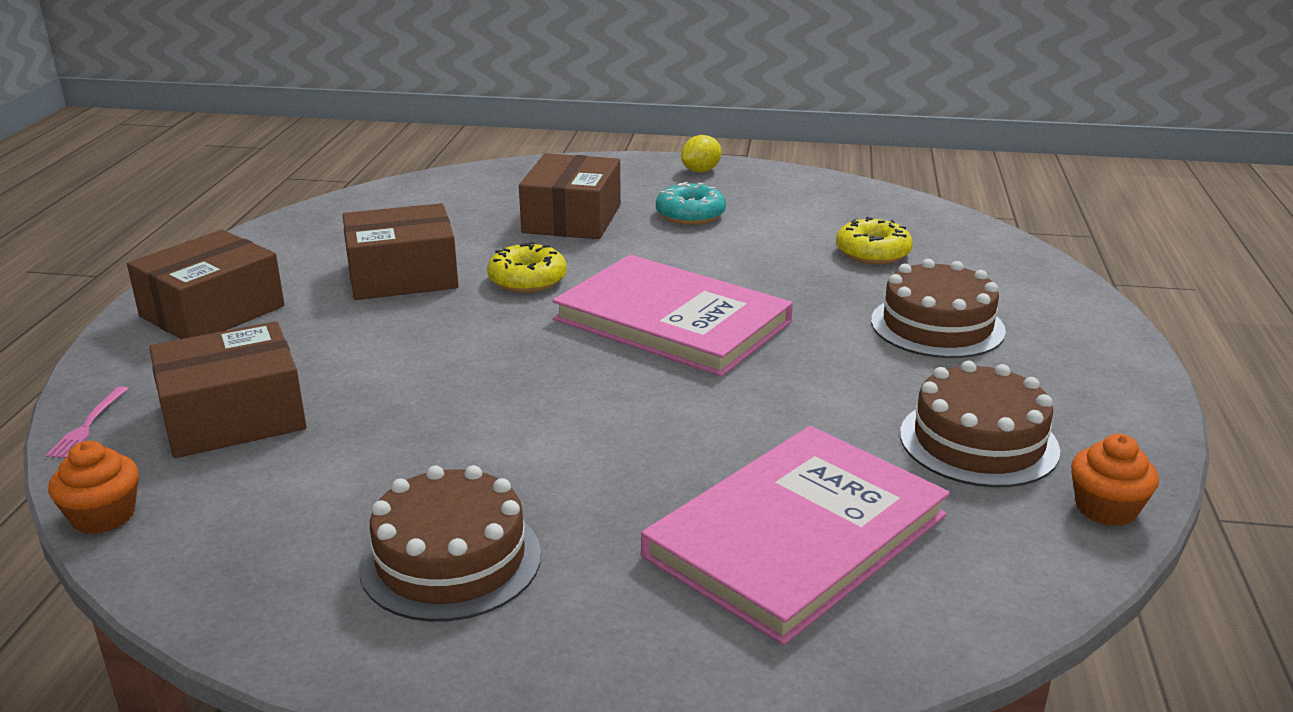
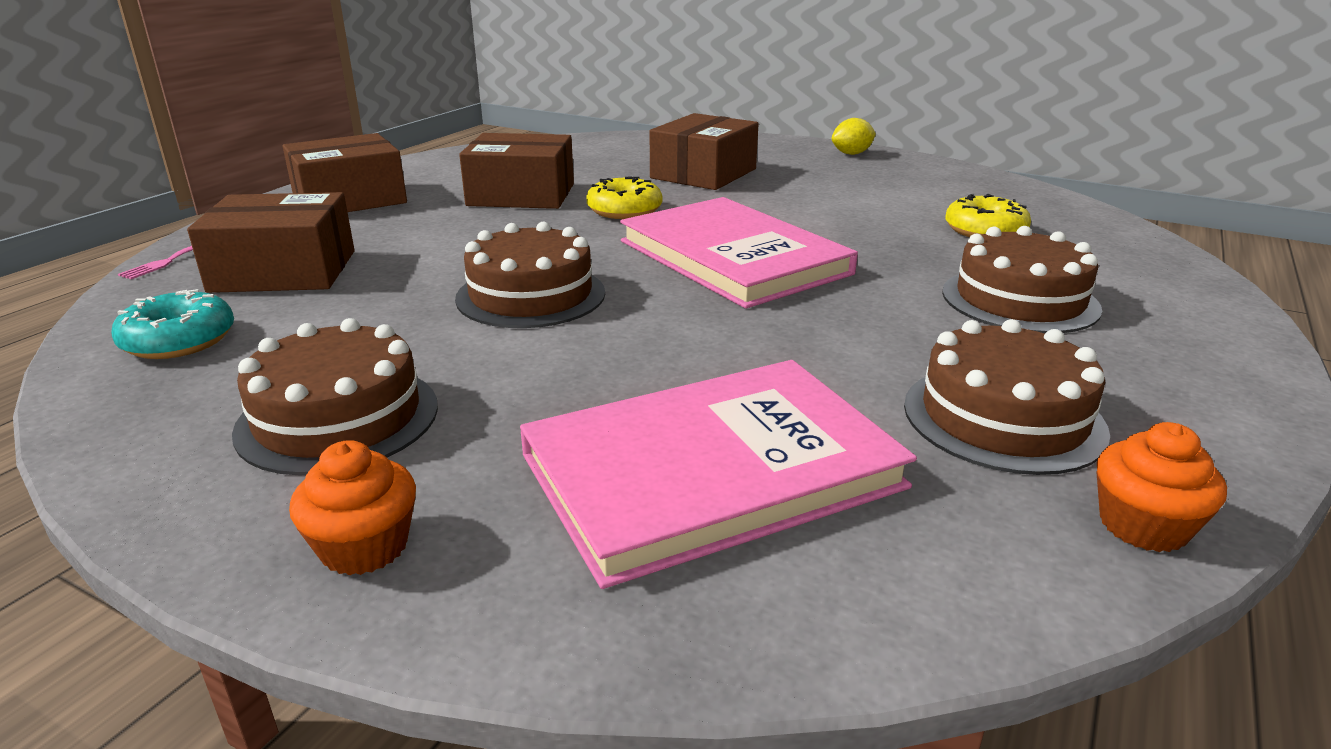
camera: 20 degrees right, 0 degrees up
orange cupcake [48,441,139,534] -> orange cupcake moved to [289,440,416,575]
turquoise donut [656,182,726,225] -> turquoise donut moved to [111,289,234,359]
none -> brown cake [455,222,605,328]

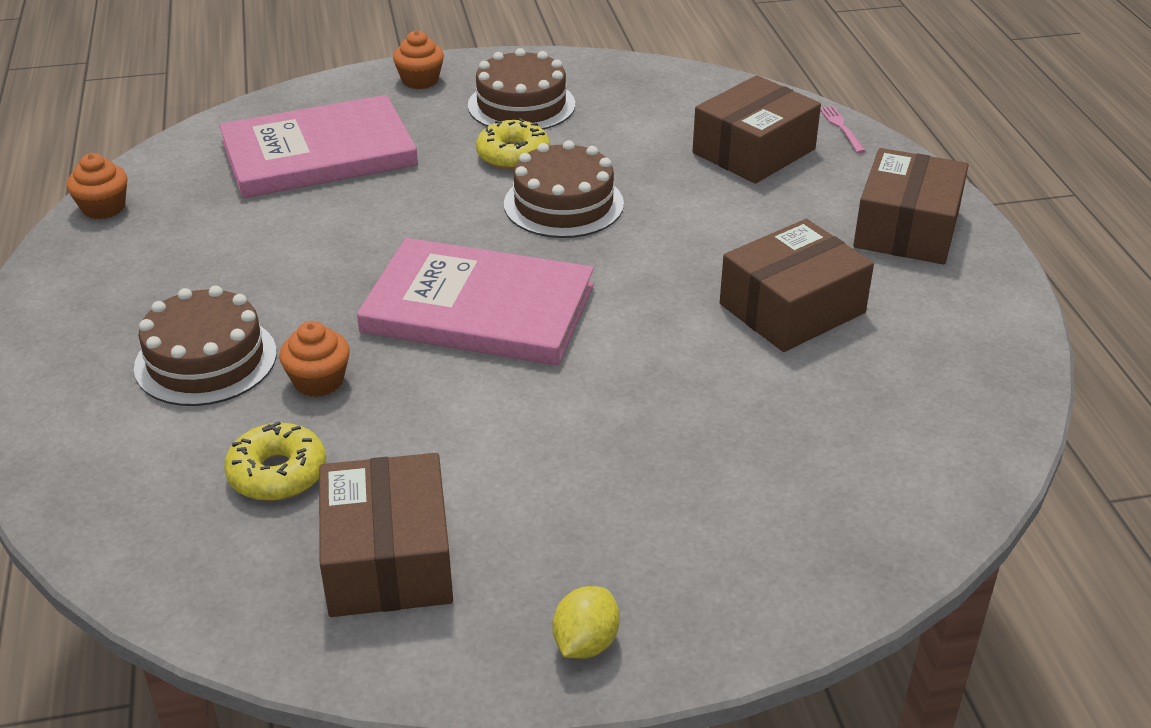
camera: 140 degrees right, 10 degrees up
turquoise donut [111,289,234,359] -> none
pink book [520,360,917,589] -> pink book turned 45 degrees clockwise [219,95,418,198]
yellow donut [587,176,662,219] -> yellow donut moved to [476,118,550,170]
brown box [650,113,759,190] -> brown box moved to [319,453,453,617]
brown cake [904,319,1110,475] -> none
none -> orange cupcake [279,321,350,397]

